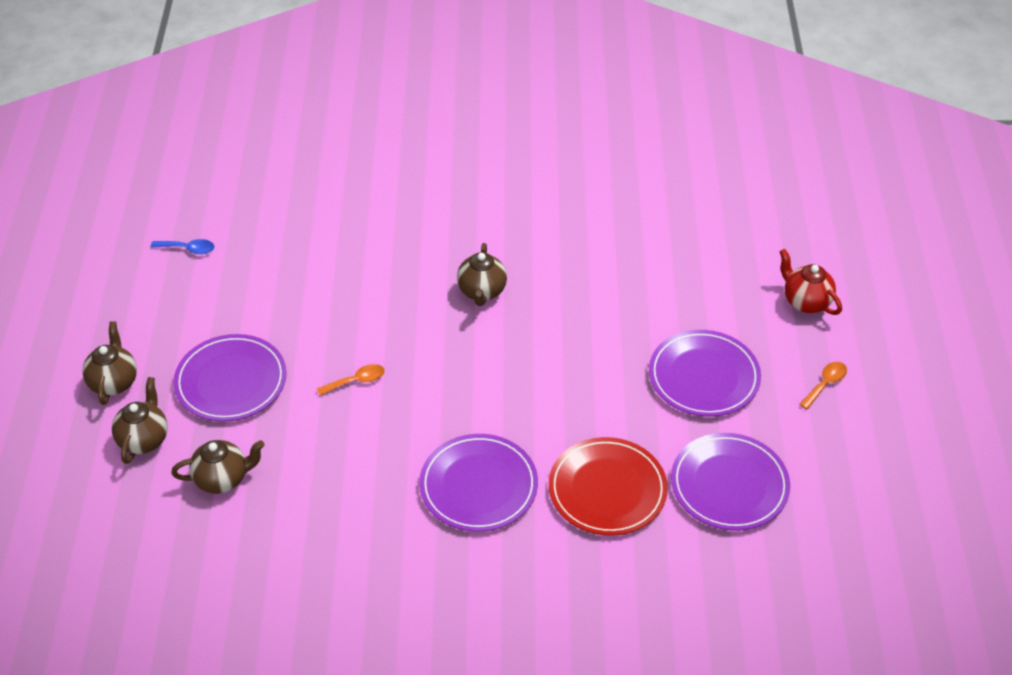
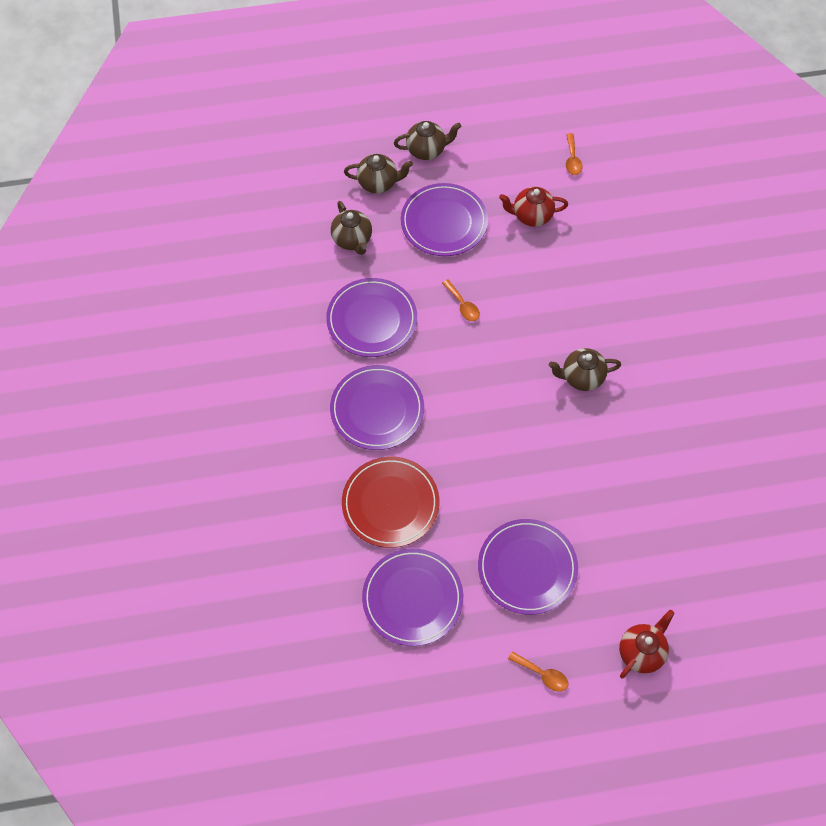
camera: 80 degrees right, 15 degrees up
blue spoon [151,239,214,254] -> orange spoon [566,133,583,175]
none -> purple plate [326,278,417,357]
none -> red teapot [499,187,568,227]

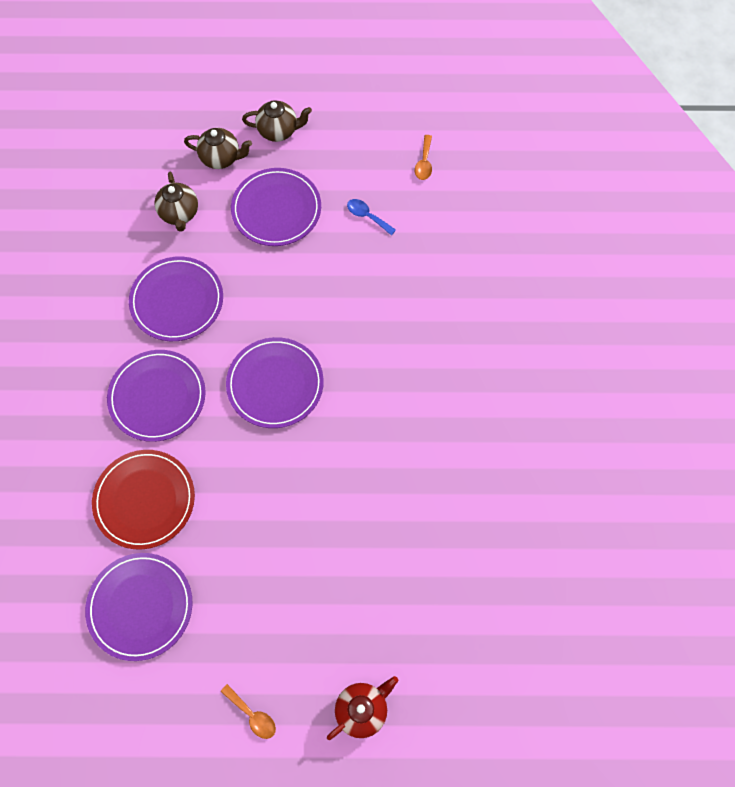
camera: 10 degrees right, 5 degrees up
orange spoon [442,279,480,321] -> none
purple plate [478,519,578,615] -> purple plate moved to [226,337,324,428]
red teapot [499,187,568,227] -> blue spoon [347,199,396,235]
brown teapot [549,348,621,391] -> none

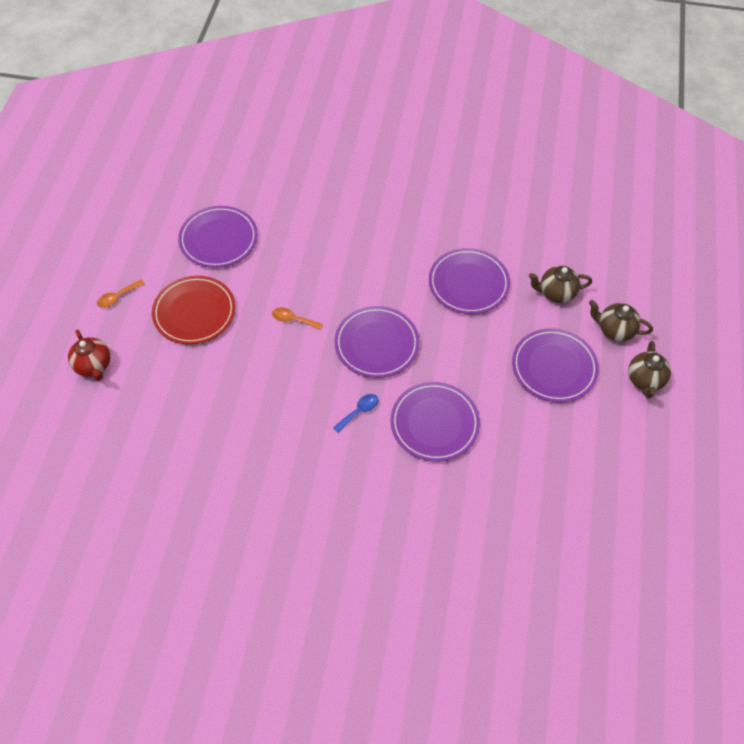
camera: 100 degrees right, 10 degrees down
red plate [92,450,195,550] -> red plate moved to [152,276,236,345]
purple plate [107,350,206,442] -> purple plate moved to [391,382,480,462]
brown teapot [184,128,252,169] -> brown teapot turned 90 degrees clockwise [589,300,653,341]
blue spoon [347,199,396,235] -> blue spoon moved to [333,394,378,433]
orange spoon [415,135,432,180] -> orange spoon moved to [272,308,323,330]

